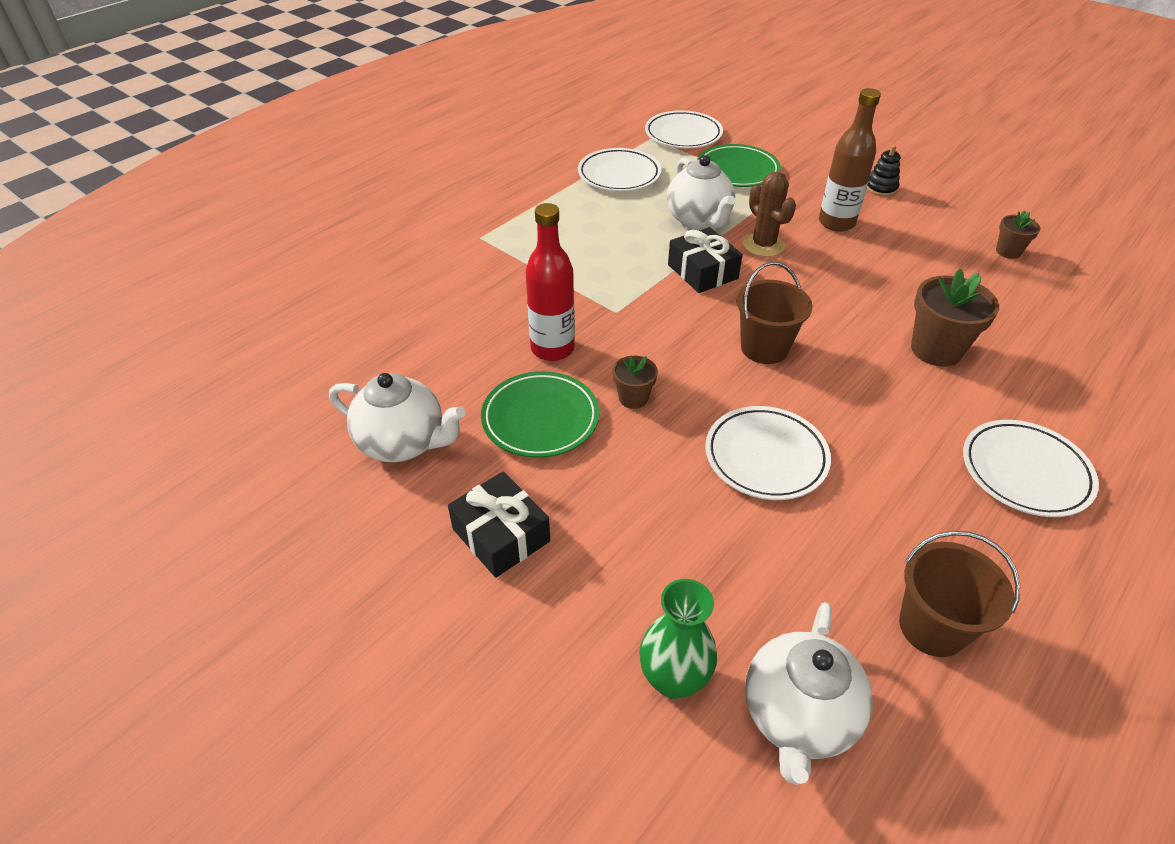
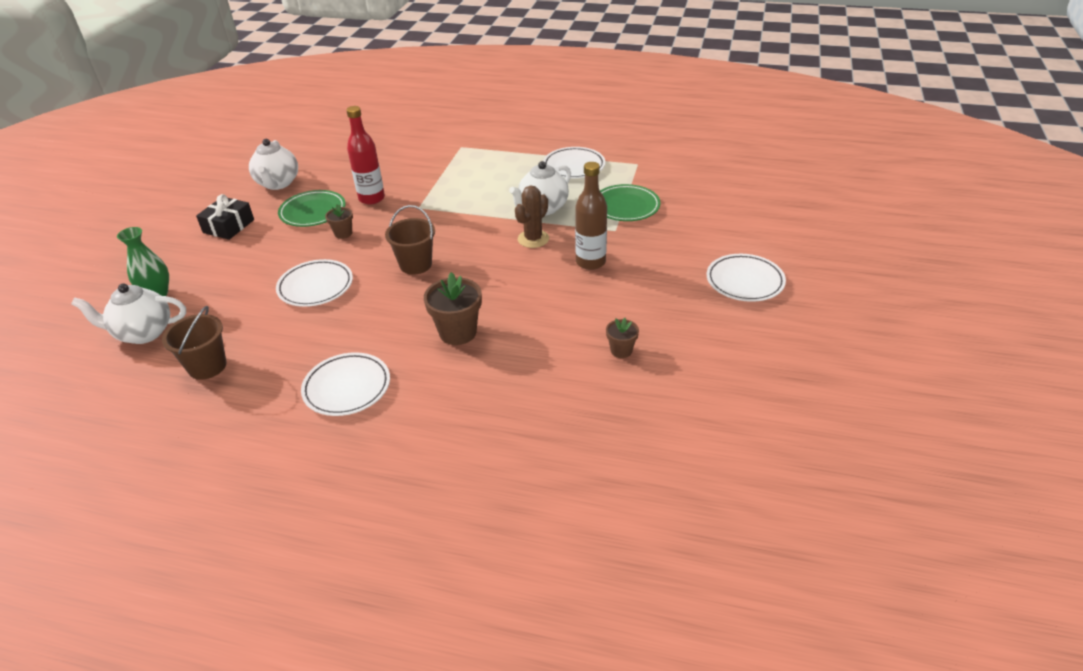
camera: 65 degrees right, 5 degrees down
white plate [645,110,723,148] -> white plate moved to [707,254,786,302]
black gift [668,227,743,293] -> none
black stacking toy [866,145,900,197] -> none

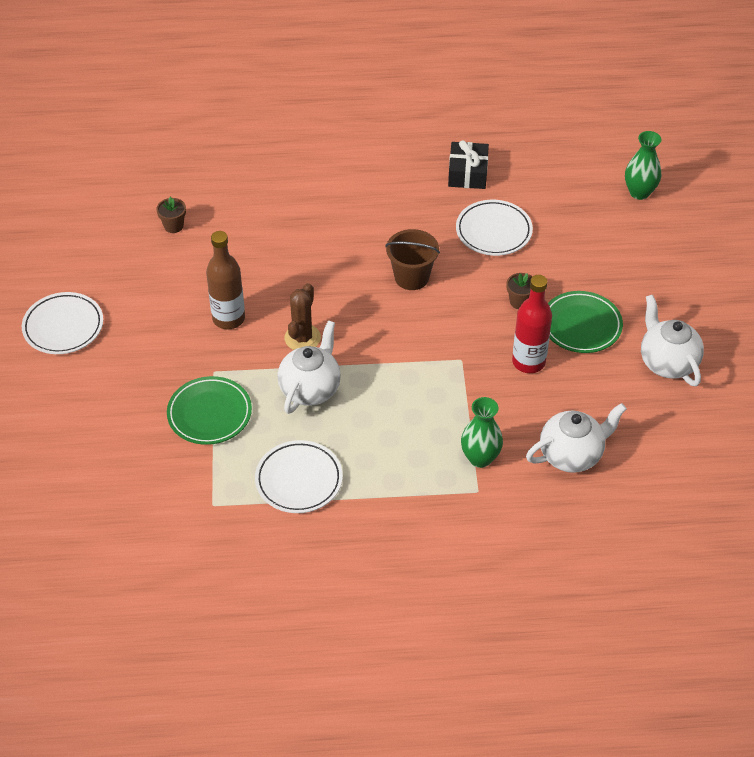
camera: 160 degrees right, 10 degrees up
white teapot [71,283,186,344] -> white teapot moved to [526,403,627,473]
brown bucket [162,306,227,380] -> none
black gift [196,194,254,240] -> black gift moved to [448,140,489,189]
white plate [301,352,390,416] -> none
brown flower pot [424,272,482,345] -> none
none -> green vase [461,397,503,468]

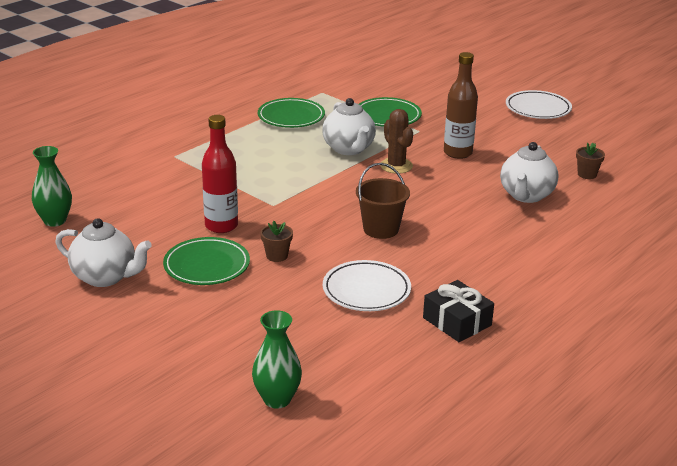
camera: 135 degrees right, 20 degrees down
white plate [255,440,343,513] -> green plate [258,98,325,128]
green vase [461,397,503,468] -> green vase moved to [32,146,72,227]
white teapot [526,403,627,473] -> white teapot moved to [500,142,558,203]

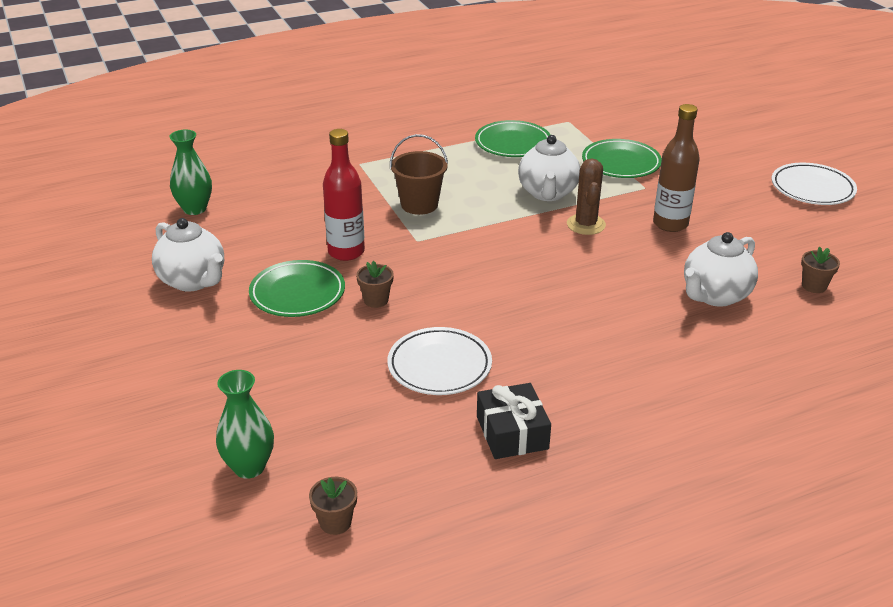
camera: 25 degrees right, 5 degrees up
brown bucket [356,163,410,239] -> brown bucket moved to [390,134,448,215]
none -> brown flower pot [309,477,357,535]

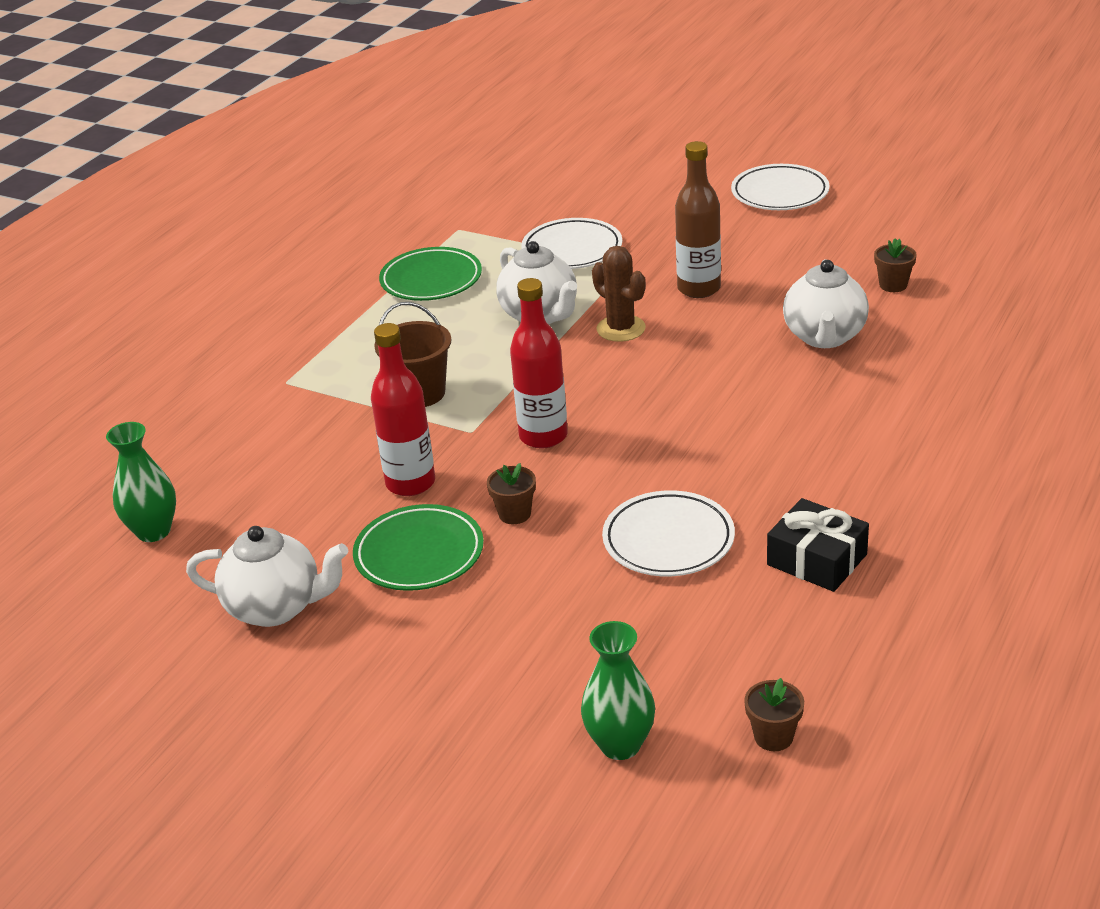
camera: 35 degrees left, 0 degrees up
green plate [582,139,662,178] -> white plate [521,218,622,269]
none -> red bottle [510,278,568,448]

